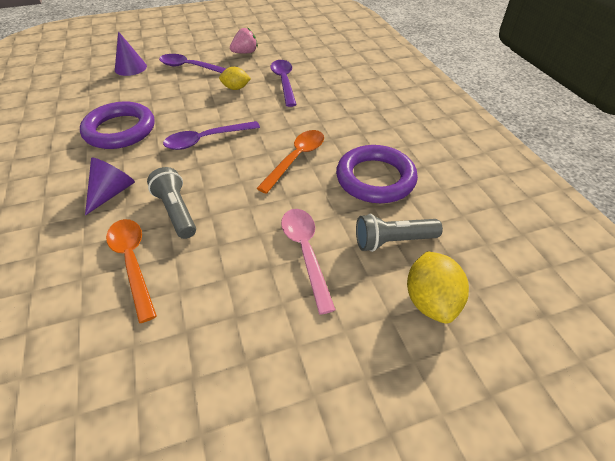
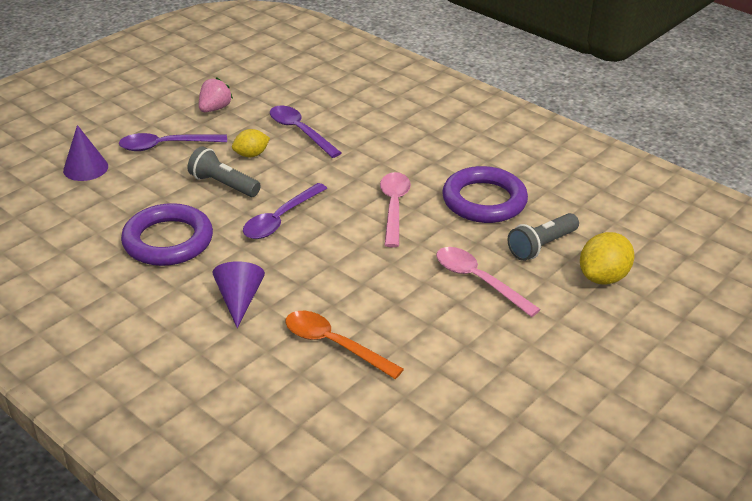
camera: 30 degrees left, 10 degrees down
grey flashlight [147,167,196,239] -> grey flashlight moved to [187,147,261,197]
orange spoon [257,130,324,194] -> pink spoon [380,172,411,248]
yellow lemon [407,251,469,324] -> yellow lemon turned 75 degrees clockwise [580,232,635,285]

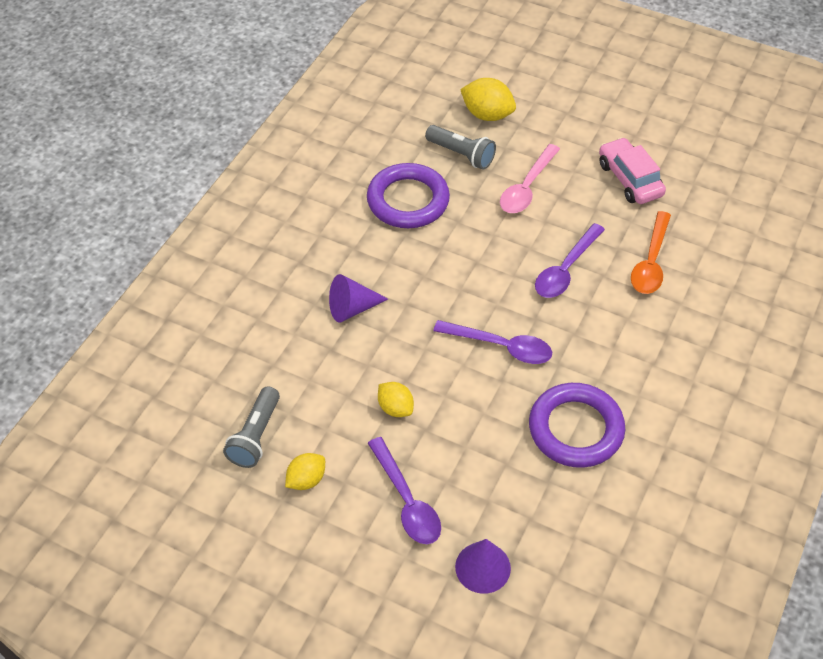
camera: 105 degrees left, 15 degrees up
grey flashlight [187,147,261,197] -> grey flashlight moved to [223,386,280,468]
pink strawberry [199,77,233,112] -> yellow lemon [285,453,325,490]
purple cone [212,261,265,328] -> purple cone moved to [329,274,388,323]
purple spoon [270,106,341,158] -> purple spoon moved to [535,223,605,298]
pink spoon [380,172,411,248] -> none
none -> pink car [599,137,666,204]

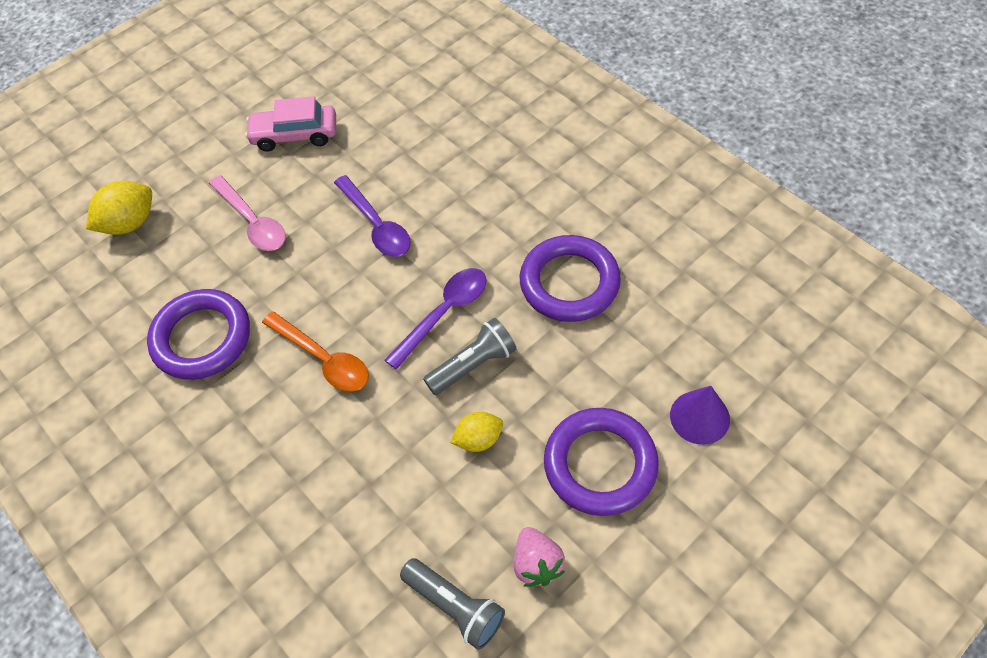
camera: 65 degrees left, 5 degrees up
yellow lemon [285,453,325,490] -> pink strawberry [514,527,565,587]
purple cone [329,274,388,323] -> none
purple spoon [368,437,441,544] -> purple ring [544,408,659,516]
grey flashlight [425,125,496,170] -> grey flashlight moved to [423,318,517,395]
orange spoon [631,211,671,294] -> orange spoon moved to [262,311,369,391]

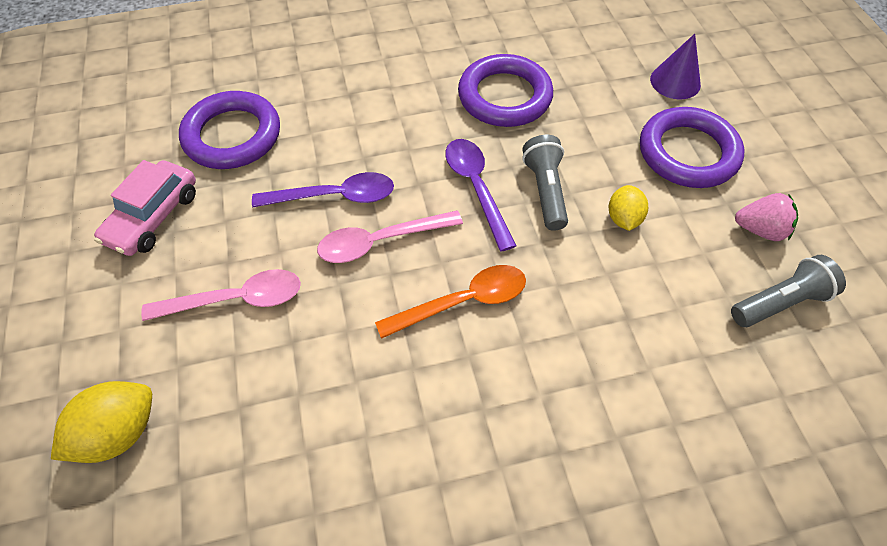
camera: 65 degrees left, 0 degrees up
yellow lemon [86,181,152,235] -> yellow lemon turned 60 degrees clockwise [51,381,152,463]
purple ring [147,289,250,380] -> purple ring moved to [179,91,280,169]
none -> pink spoon [317,210,463,263]

